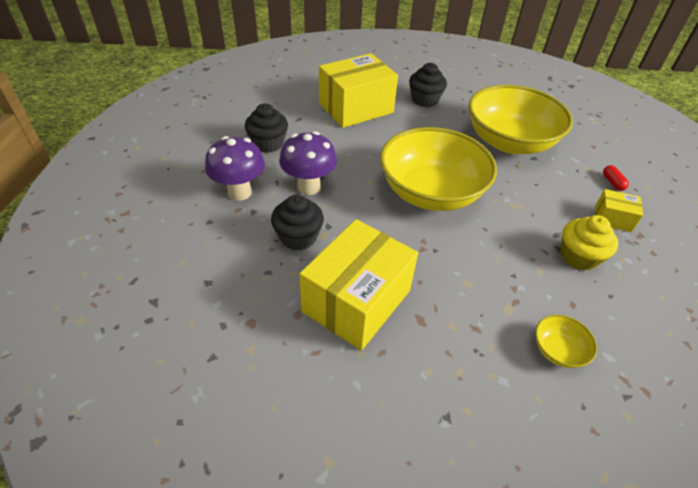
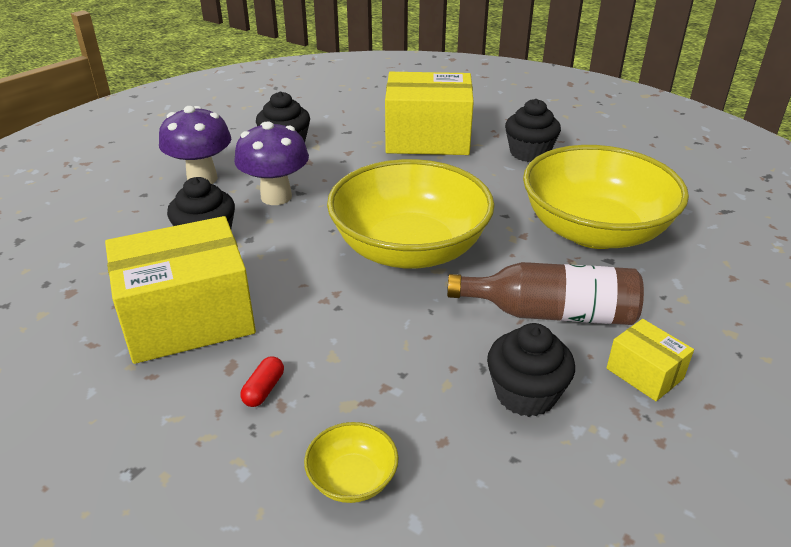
camera: 35 degrees right, 10 degrees down
yellow cupcake [561,215,618,271] -> black cupcake [487,323,575,417]
red capsule [603,165,629,191] -> red capsule moved to [240,356,284,407]
none -> brown bottle [447,262,644,325]

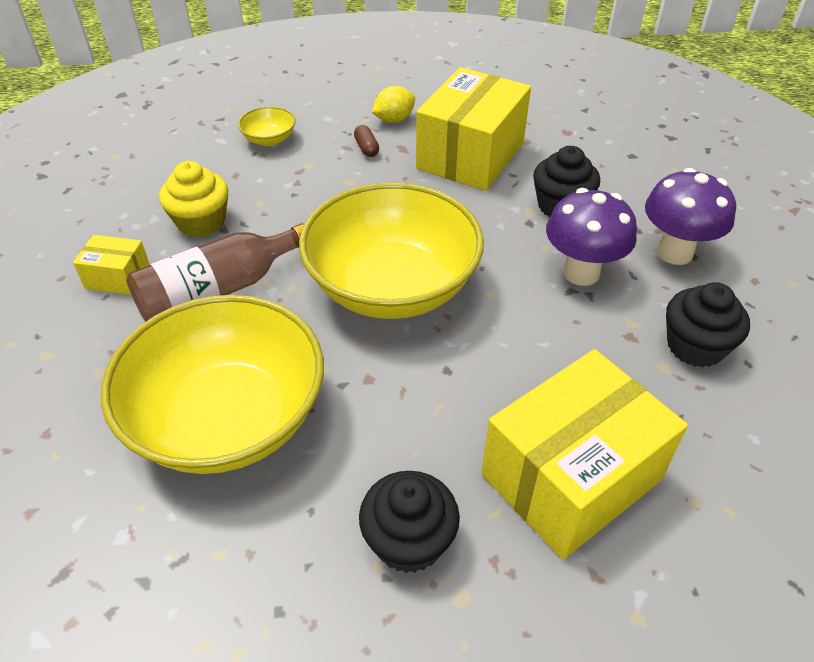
camera: 140 degrees right, 10 degrees up
red capsule [240,356,284,407] -> brown capsule [354,125,379,157]
black cupcake [487,323,575,417] -> yellow cupcake [159,161,229,237]
none -> yellow lemon [372,86,415,123]

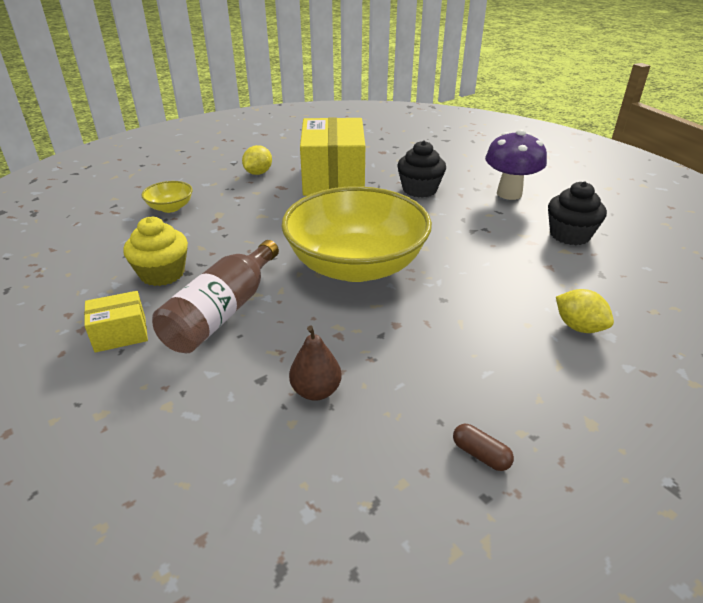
camera: 30 degrees left, 10 degrees down
yellow bowl [101,295,324,474] -> brown pear [289,326,342,401]
brown capsule [354,125,379,157] -> brown capsule moved to [453,424,514,471]
black cupcake [359,471,460,573] -> none
yellow box [481,349,688,559] -> yellow lemon [556,289,614,333]
purple mushroom [546,188,637,286] -> none

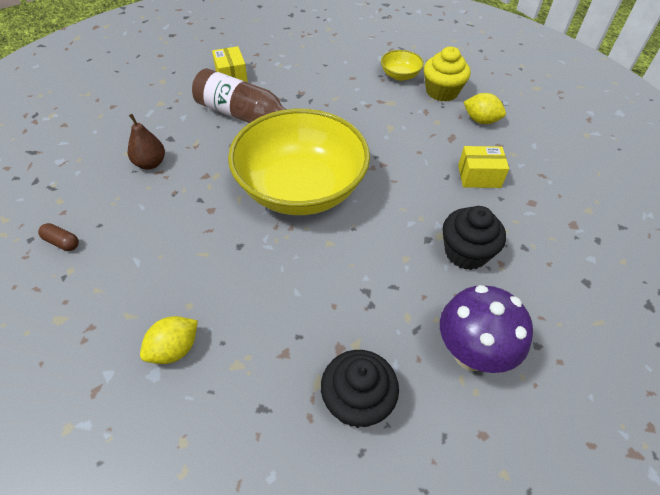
camera: 90 degrees right, 15 degrees up
yellow cupcake [123,217,188,286] -> yellow cupcake moved to [424,47,471,102]
yellow box [300,118,365,196] -> yellow box [458,146,509,188], size x0.46
brown capsule [453,424,514,471] -> brown capsule turned 75 degrees clockwise [38,223,79,251]

